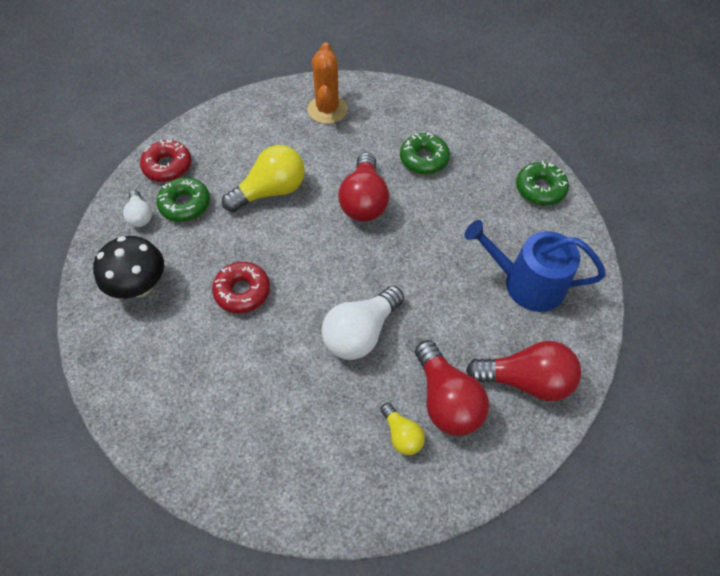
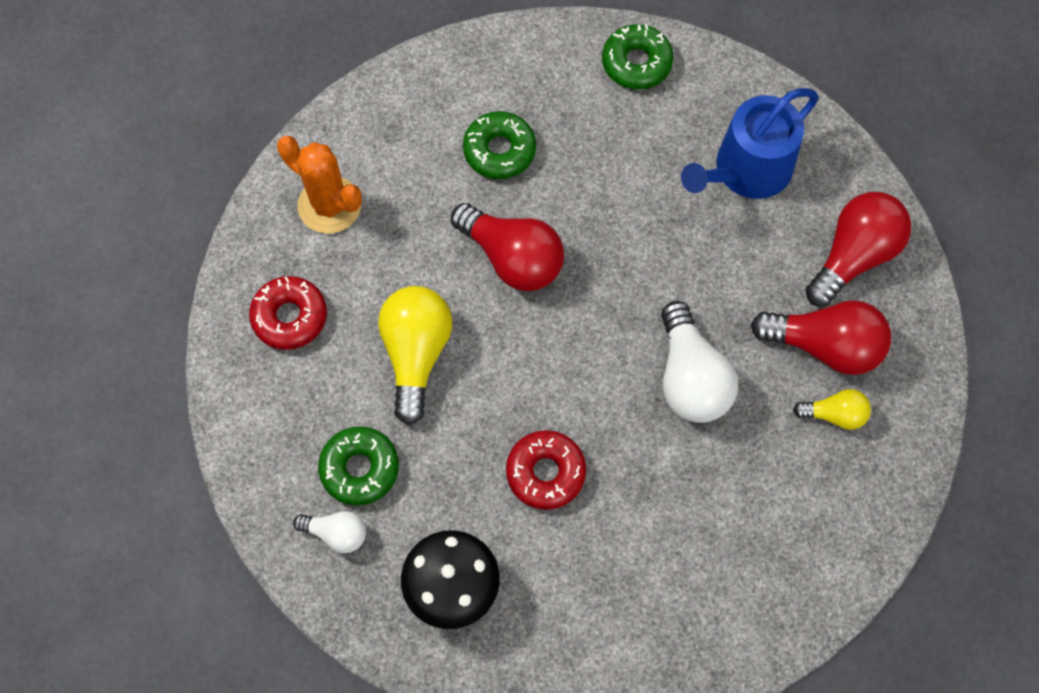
camera: 55 degrees left, 10 degrees up
red donut [140,140,192,182] -> red donut moved to [249,276,327,350]

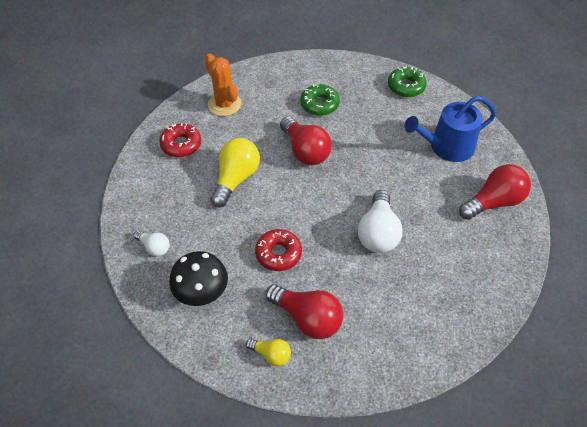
camera: 20 degrees right, 15 degrees down
green donut [318,426,399,506] -> none
red light bulb [751,300,891,375] -> red light bulb moved to [265,284,343,339]
yellow light bulb [793,389,871,430] -> yellow light bulb moved to [246,339,291,366]

